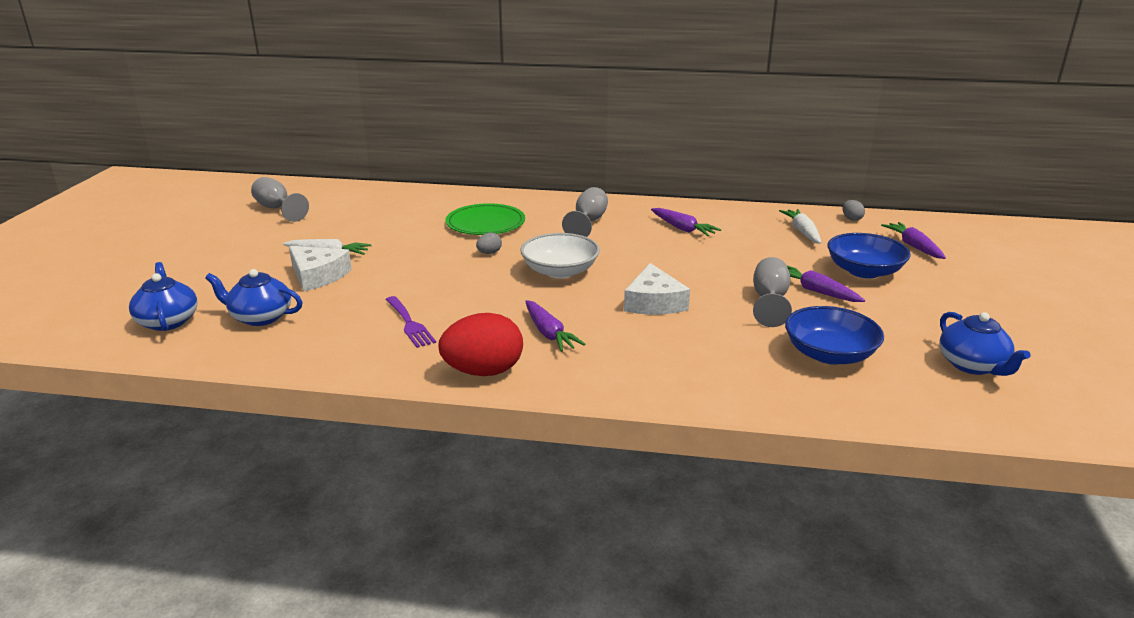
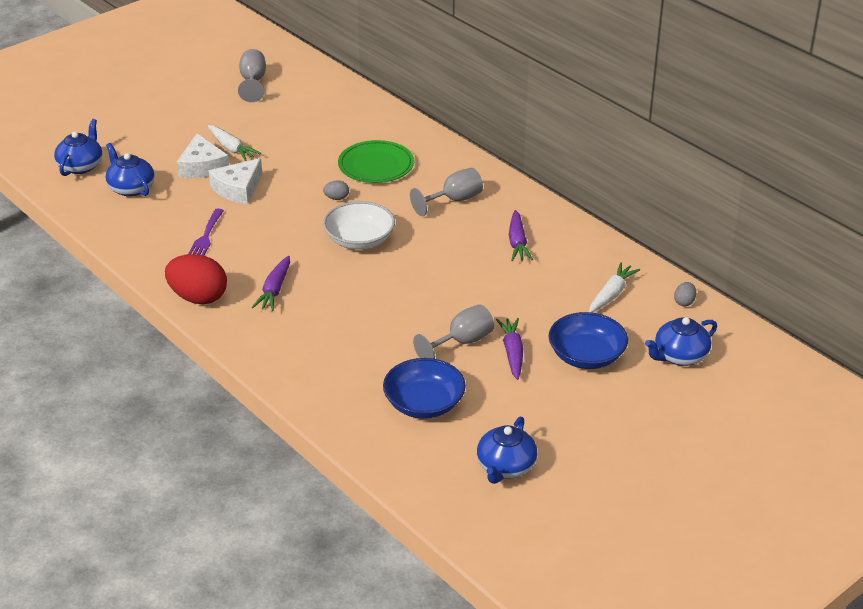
camera: 40 degrees right, 10 degrees up
white cheese [624,263,690,315] -> white cheese moved to [208,158,262,204]
purple carrot [881,222,946,259] -> blue teapot [645,317,717,366]

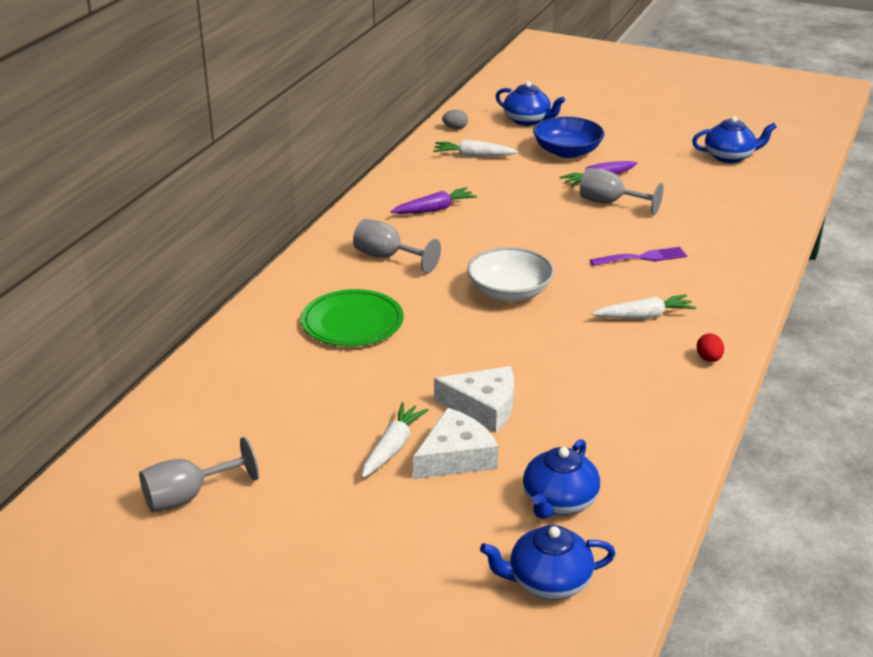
camera: 115 degrees left, 5 degrees down
red egg [165,254,227,304] -> red egg [697,333,724,362], size x0.44
purple fork [188,209,224,256] -> purple fork moved to [590,247,687,266]
purple carrot [252,256,290,311] -> white carrot [592,294,696,319]
grey egg [323,180,349,200] -> none
blue bowl [383,358,466,419] -> none

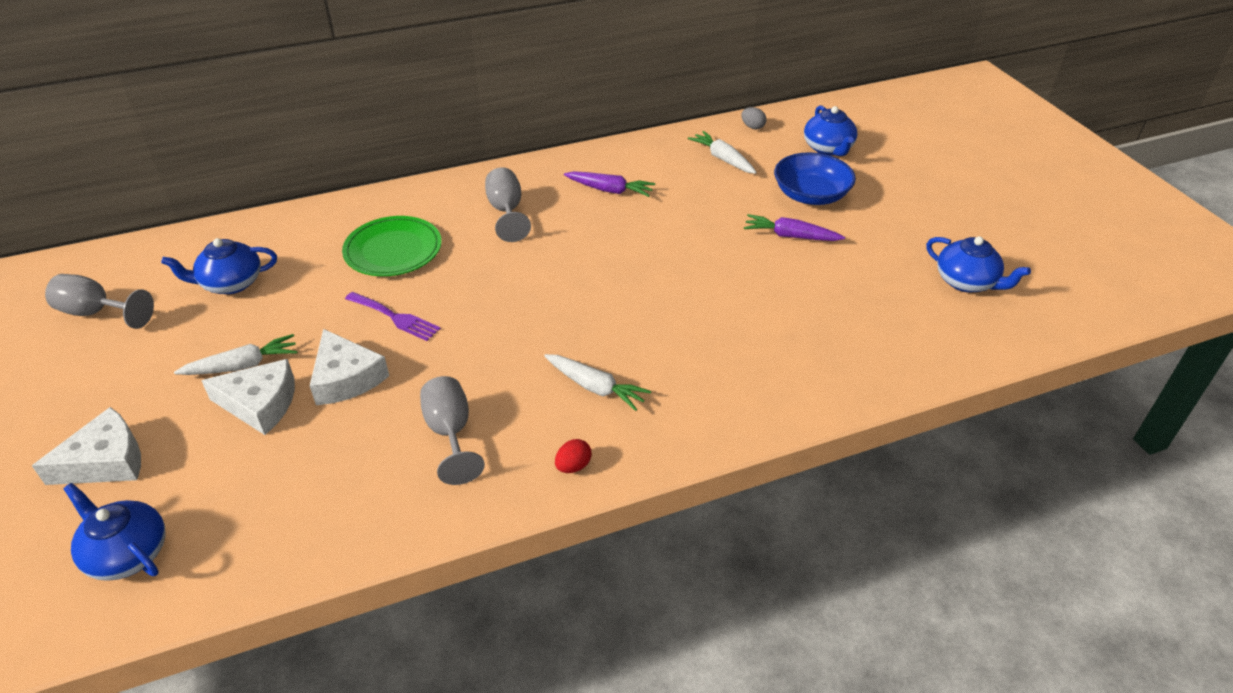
camera: 45 degrees right, 10 degrees up
white bowl [467,247,554,302] -> none
blue teapot [523,439,600,519] -> blue teapot moved to [161,238,277,294]
grey goblet [580,168,663,215] -> grey goblet moved to [420,376,485,485]
purple fork [590,247,687,266] -> purple fork moved to [345,292,441,341]
none -> white cheese [32,407,141,485]

